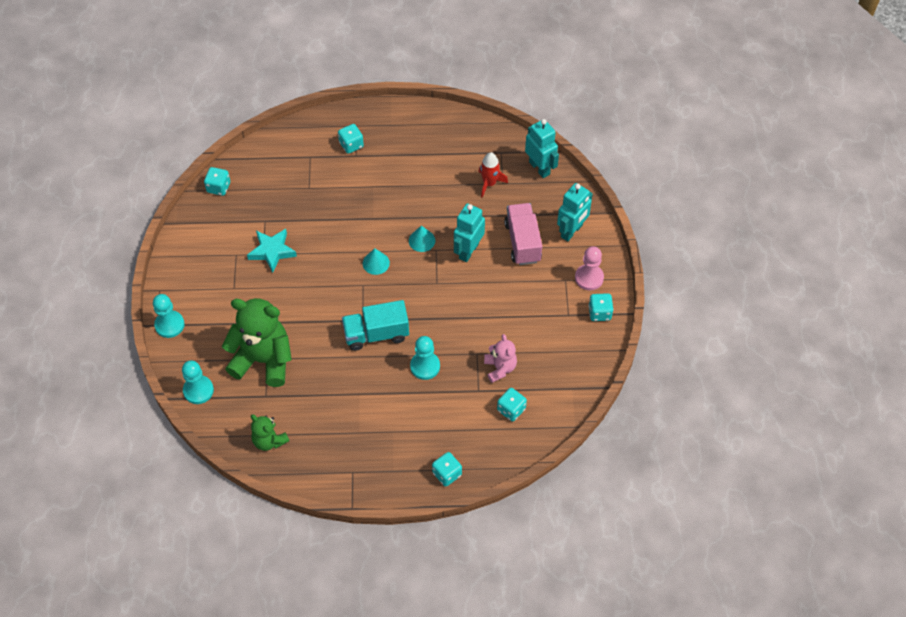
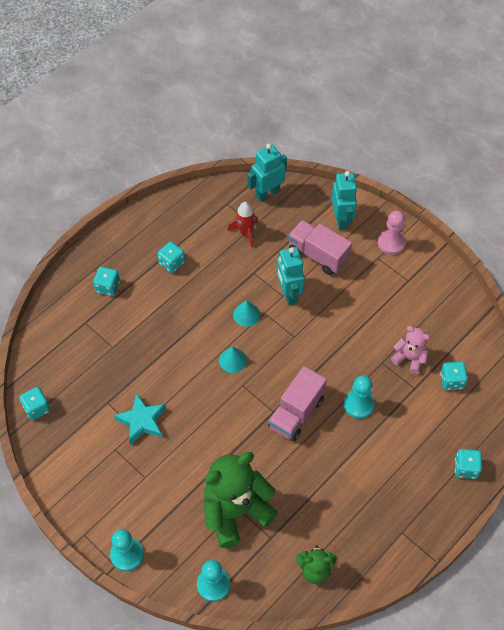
camera: 45 degrees left, 0 degrees up
turquoise truck [342,300,409,351] -> pink truck [268,366,327,441]
turquoise robot [525,119,559,178] -> turquoise robot turned 45 degrees counterclockwise [247,144,287,202]
turquoise dice [588,293,614,321] -> turquoise dice moved to [157,242,185,273]

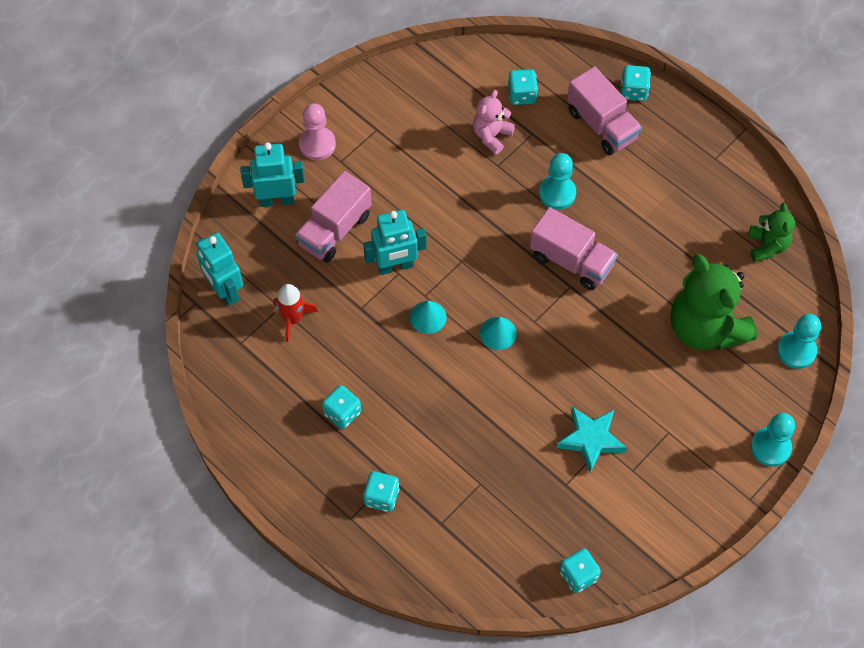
camera: 90 degrees left, 5 degrees up
none -> pink truck [567,66,642,155]

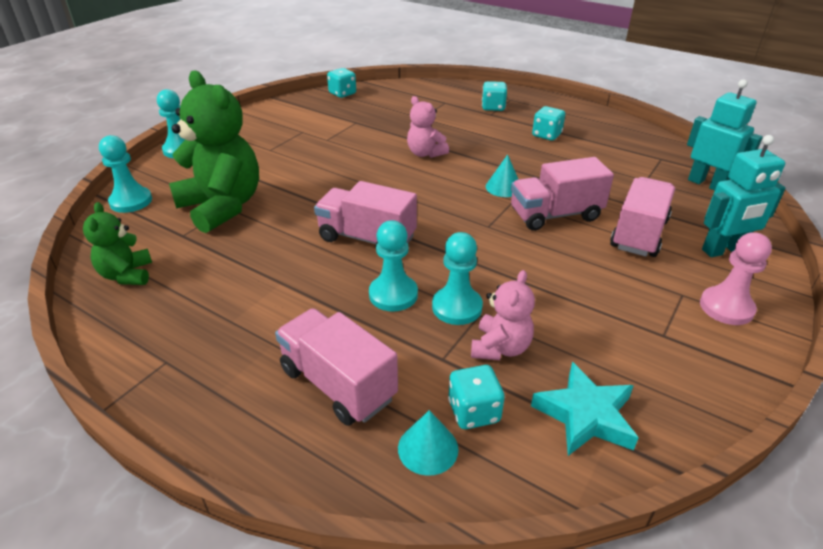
camera: 170 degrees right, 25 degrees down
red rocket [273,284,318,342] -> none
turquoise robot [363,210,427,275] -> pink truck [511,157,614,231]
turquoise cone [480,317,517,350] -> turquoise cone moved to [398,410,458,476]
turquoise star [556,407,627,473] -> turquoise star moved to [531,362,639,456]
turquoise dice [621,65,651,101] -> none
none -> pink teddy bear [407,96,449,158]
none -> turquoise pawn [432,232,483,325]

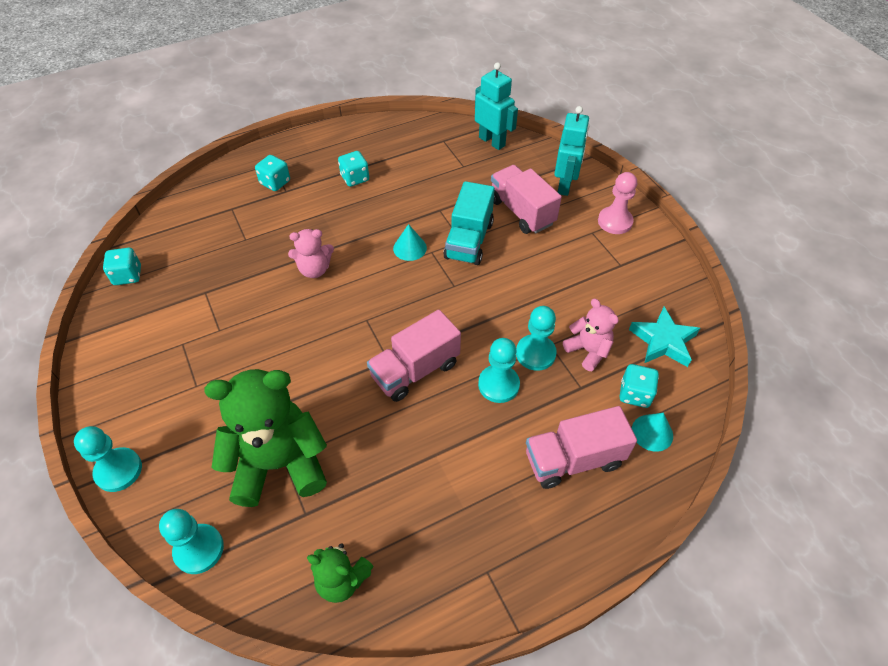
camera: 60 degrees left, 15 degrees up
pink truck [511,157,614,231] -> turquoise truck [443,181,495,265]
turquoise robot [687,79,763,190] -> turquoise robot turned 60 degrees clockwise [475,62,518,150]

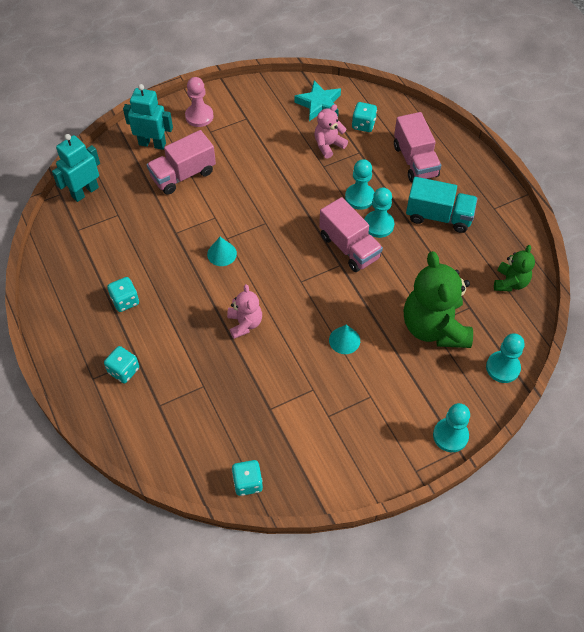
camera: 90 degrees left, 5 degrees up
turquoise truck [443,181,495,265] -> turquoise truck moved to [406,177,478,233]
turquoise pawn [516,306,557,371] -> turquoise pawn moved to [364,188,394,238]
turquoise cone [632,413,673,452] -> turquoise cone moved to [329,325,360,354]

